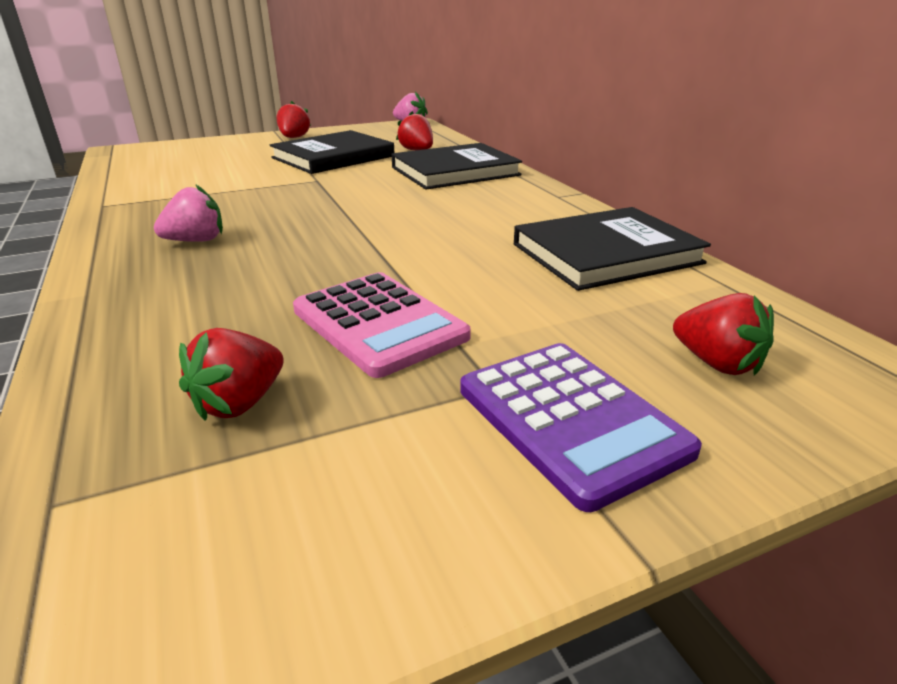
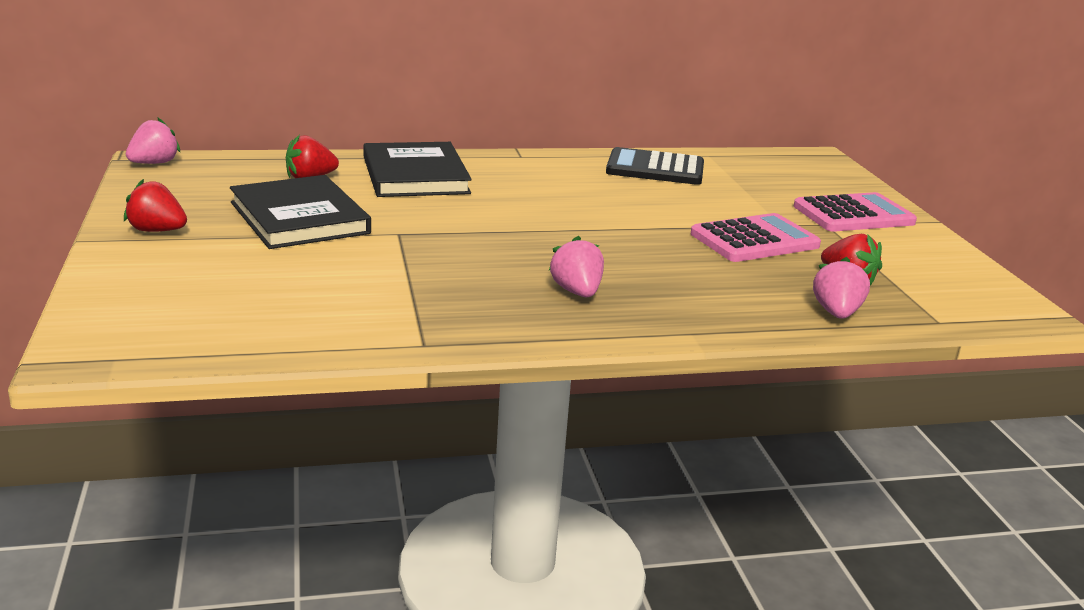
camera: 80 degrees left, 5 degrees down
purple calculator [460,343,702,512] -> pink calculator [793,192,917,232]
black book [514,207,711,291] -> black calculator [606,147,704,185]
red strawberry [673,293,774,376] -> none
none -> pink strawberry [813,257,870,319]

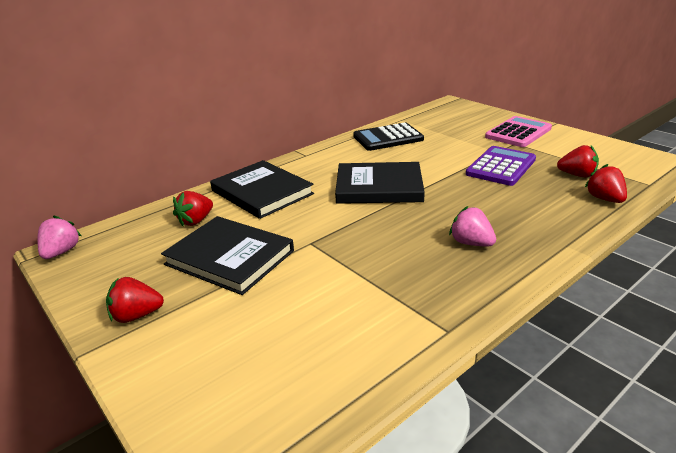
camera: 25 degrees left, 5 degrees up
pink calculator [691,213,821,262] -> purple calculator [466,146,536,186]
pink strawberry [813,257,870,319] -> red strawberry [585,164,627,203]
none -> black book [335,162,425,204]

